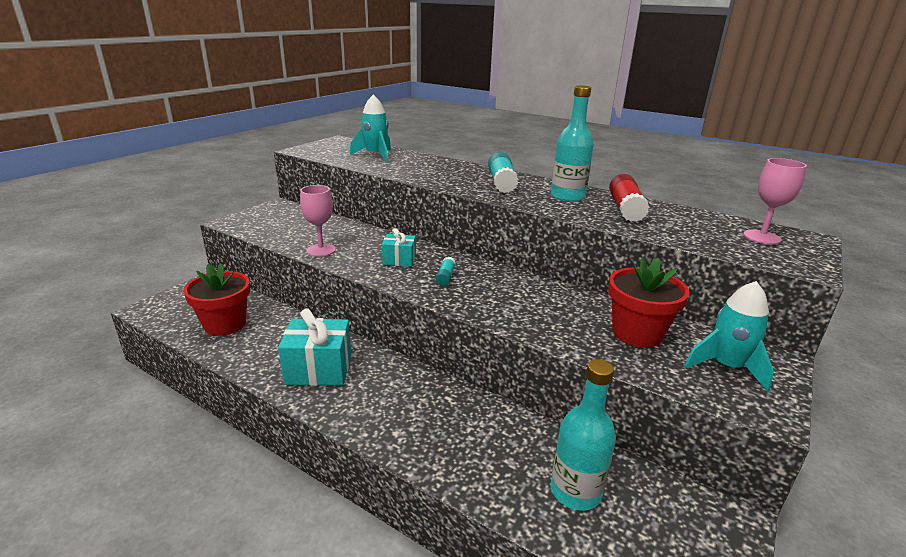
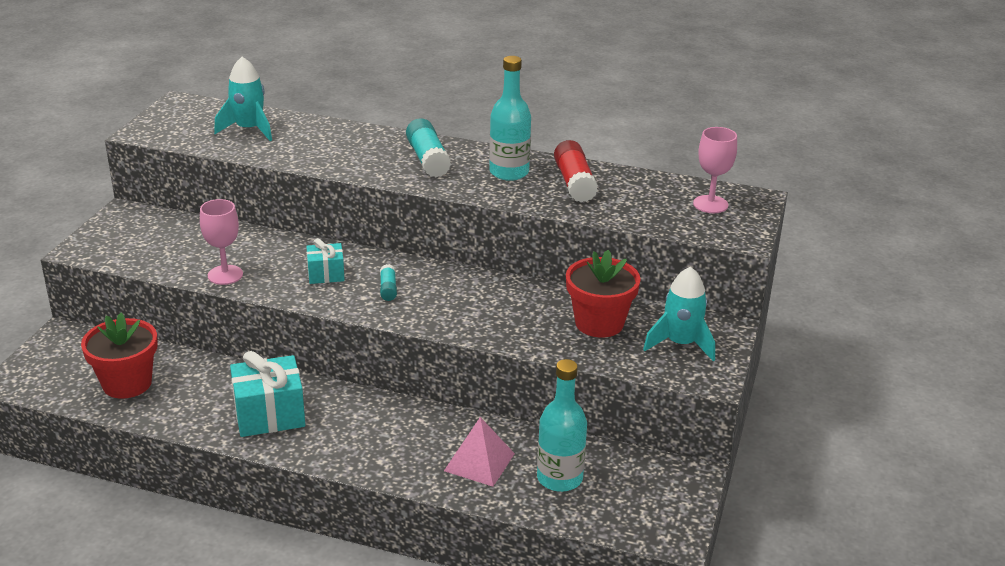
camera: 15 degrees left, 5 degrees up
none -> pink pyramid [444,417,515,487]

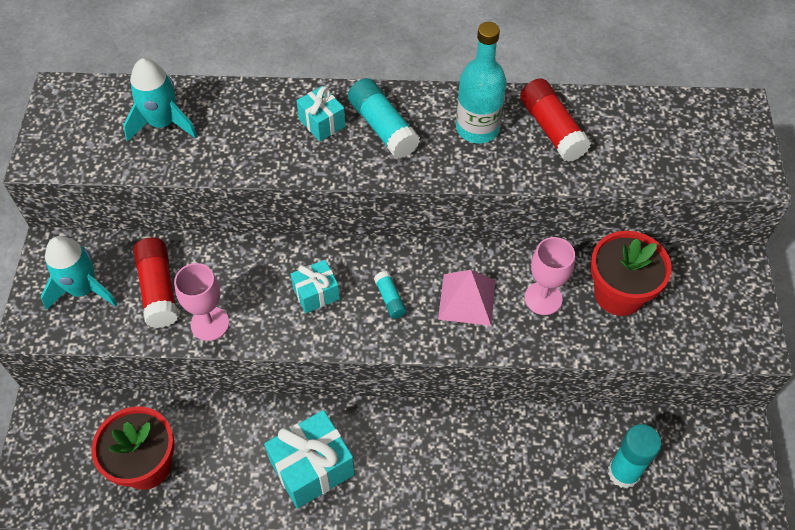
camera: 15 degrees left, 25 degrees up
pink pyramid [444,417,515,487] -> pink pyramid moved to [438,270,496,326]
turquoise bottle [537,359,587,492] -> turquoise glue stick [608,424,662,488]
turquoise rocket [643,267,715,362] -> turquoise rocket moved to [41,236,118,310]
pink goblet [693,127,737,213] -> pink goblet moved to [525,237,575,315]
none -> red glue stick [133,237,178,328]
none -> turquoise gift [296,86,346,141]

